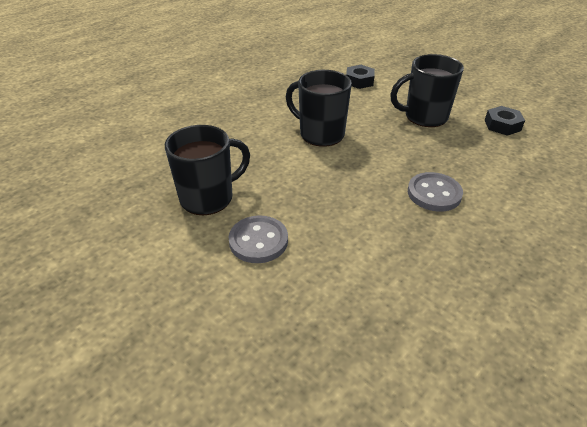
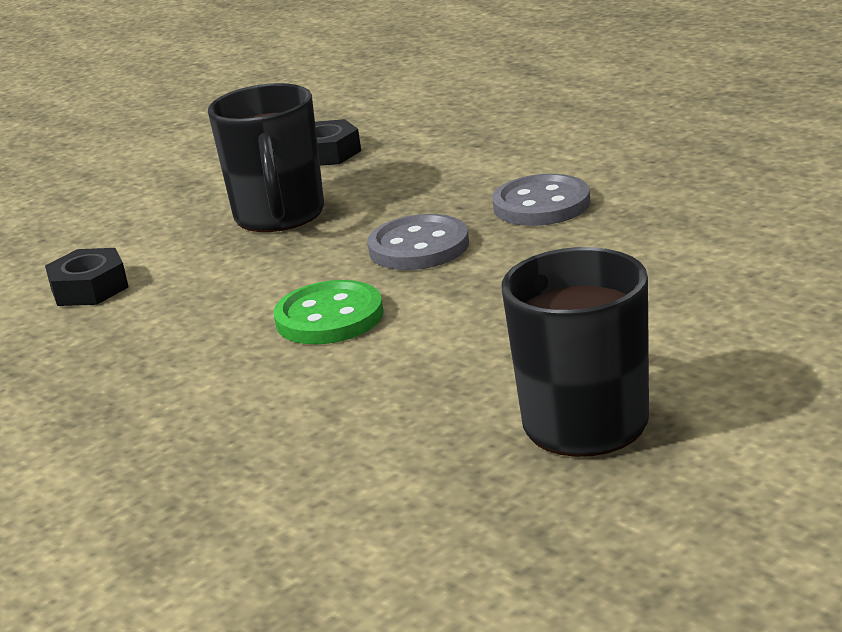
camera: 85 degrees left, 15 degrees down
grey button [228,216,288,263] -> grey button moved to [367,214,469,270]
black mug [286,70,352,147] -> green button [274,280,384,344]

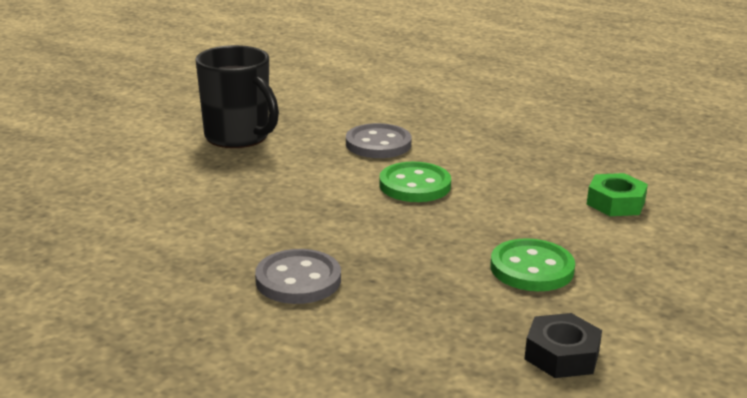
camera: 160 degrees right, 0 degrees up
black nut [45,248,129,306] -> green nut [586,173,648,216]
black mug [208,83,324,232] -> green button [490,238,575,291]
grey button [367,214,469,270] -> grey button moved to [346,123,412,158]

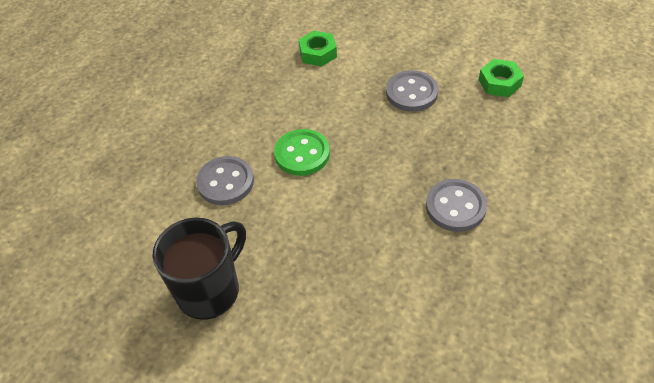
camera: 90 degrees left, 25 degrees up
green button [490,238,575,291] -> grey button [386,70,438,112]
black nut [525,313,602,378] -> green nut [479,59,524,97]

